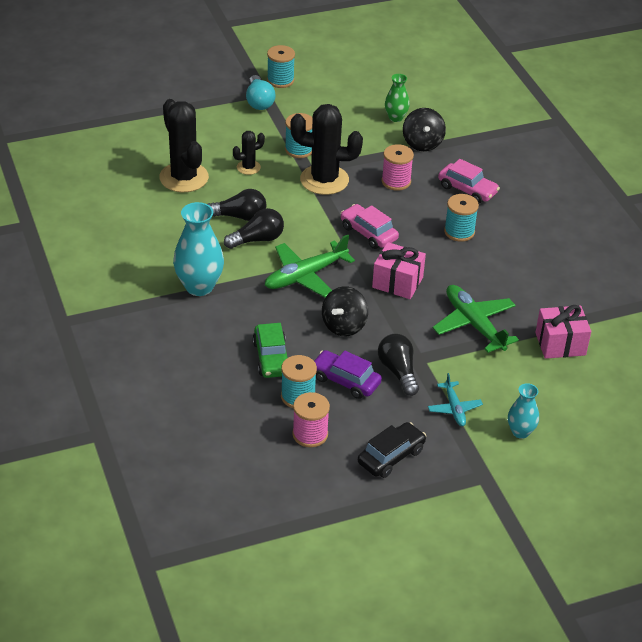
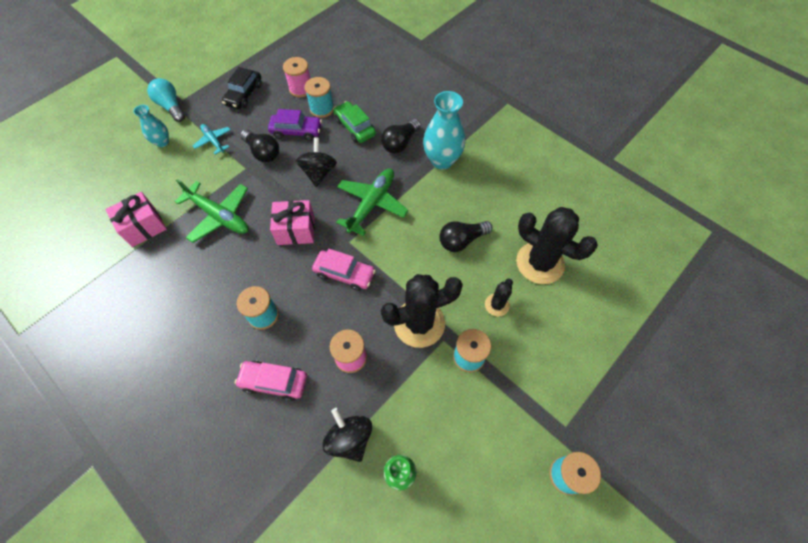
camera: 155 degrees right, 20 degrees up
black light bulb [224,208,284,249] -> black light bulb moved to [381,119,421,154]
turquoise light bulb [246,75,276,110] -> turquoise light bulb moved to [147,78,185,122]

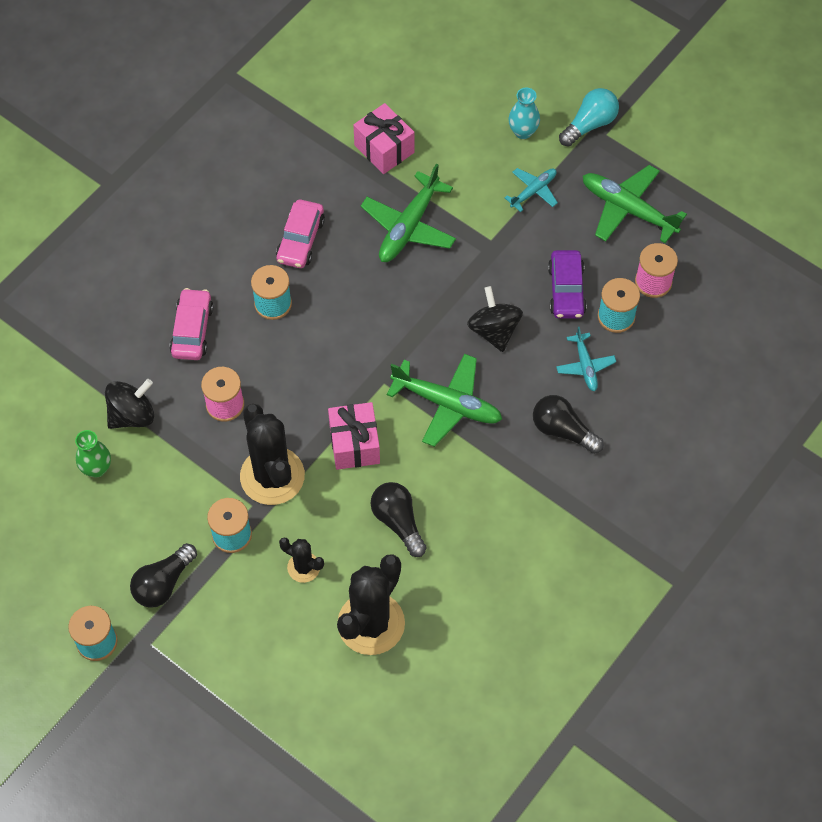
camera: 85 degrees right, 0 degrees up
black car [222,67,262,109] -> green plane [583,165,687,243]
black light bulb [240,129,279,162] -> black light bulb moved to [130,543,197,608]
pink gift [270,200,315,245] -> pink gift moved to [328,402,380,470]
black spinning top [295,138,337,187] -> black spinning top turned 105 degrees counterclockwise [467,286,523,352]
pink car [312,249,376,291] -> pink car moved to [276,200,325,268]
green car [333,101,376,143] -> turquoise plane [556,327,616,391]
turquoise vase [423,91,465,169] -> none

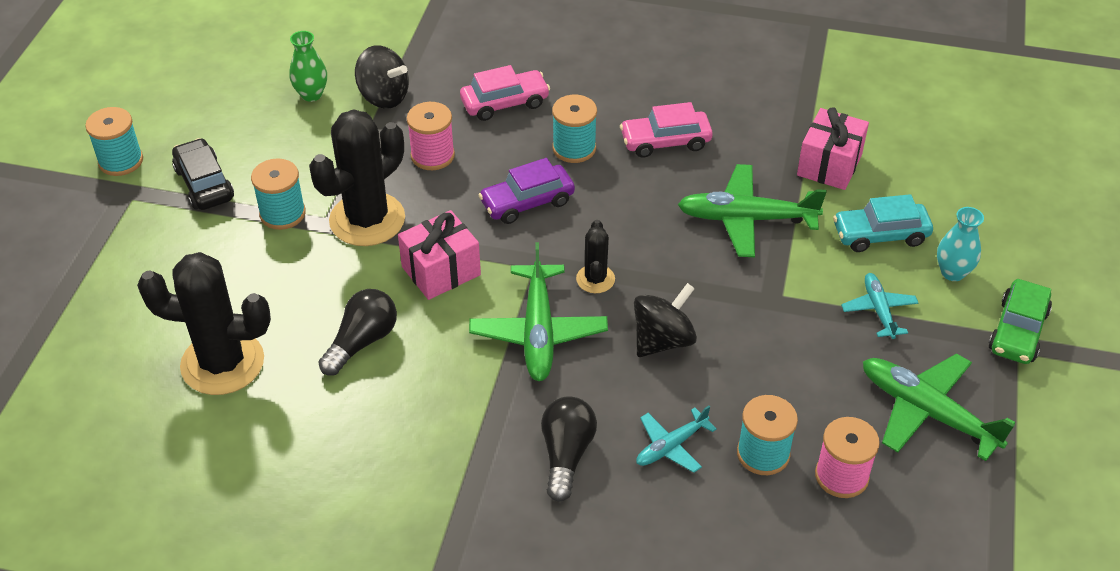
camera: 65 degrees right, 15 degrees down
black light bulb [130,543,197,608] -> black car [172,138,234,210]
black cactus [279,537,324,583] -> black cactus moved to [576,220,615,293]
turquoise plane [505,168,558,212] -> turquoise plane turned 120 degrees counterclockwise [841,273,918,339]
purple car [548,250,587,319] -> purple car moved to [479,158,575,224]
turquoise light bulb [559,88,619,146] -> green car [988,279,1052,364]
green plane [583,165,687,243] -> green plane turned 60 degrees counterclockwise [863,353,1015,461]
none -> turquoise car [833,194,933,252]

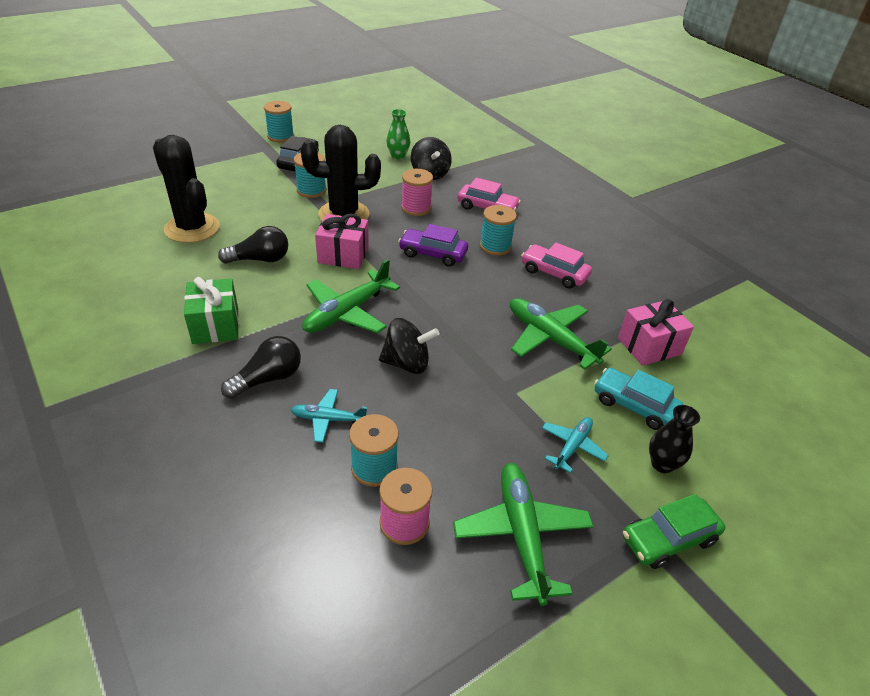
camera: 40 degrees right, 5 degrees down
black cactus [576,220,615,293] -> none
turquoise vase [937,207,984,281] -> black vase [649,405,700,473]
none -> green gift [184,277,239,344]

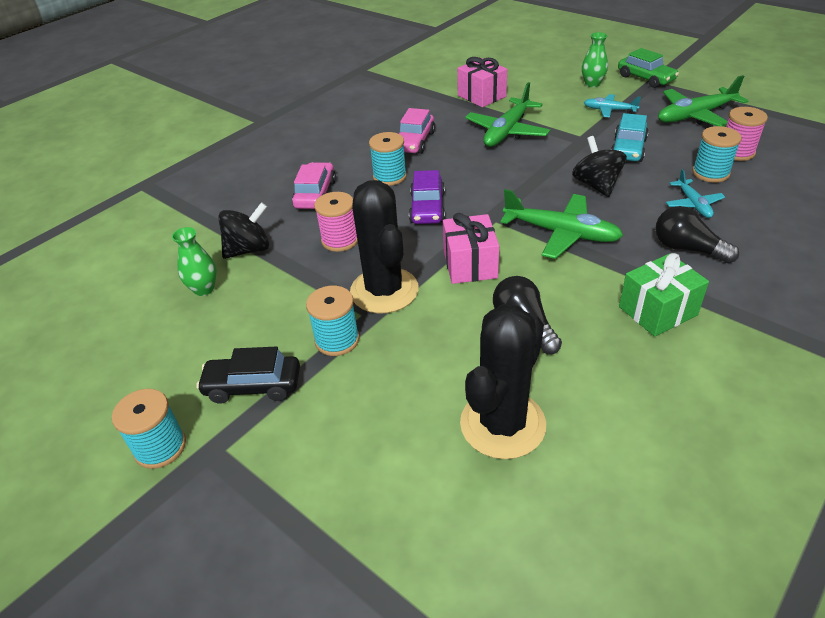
camera: 100 degrees left, 0 degrees up
turquoise car [594,368,684,430] -> turquoise car moved to [611,113,649,162]
black vase [649,405,700,473] -> green vase [582,32,608,87]

